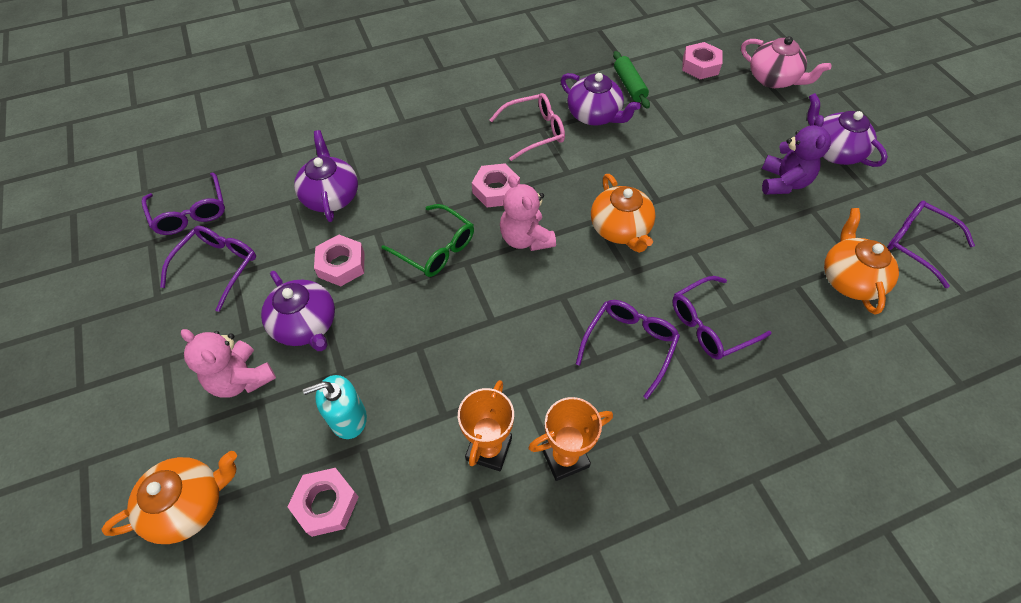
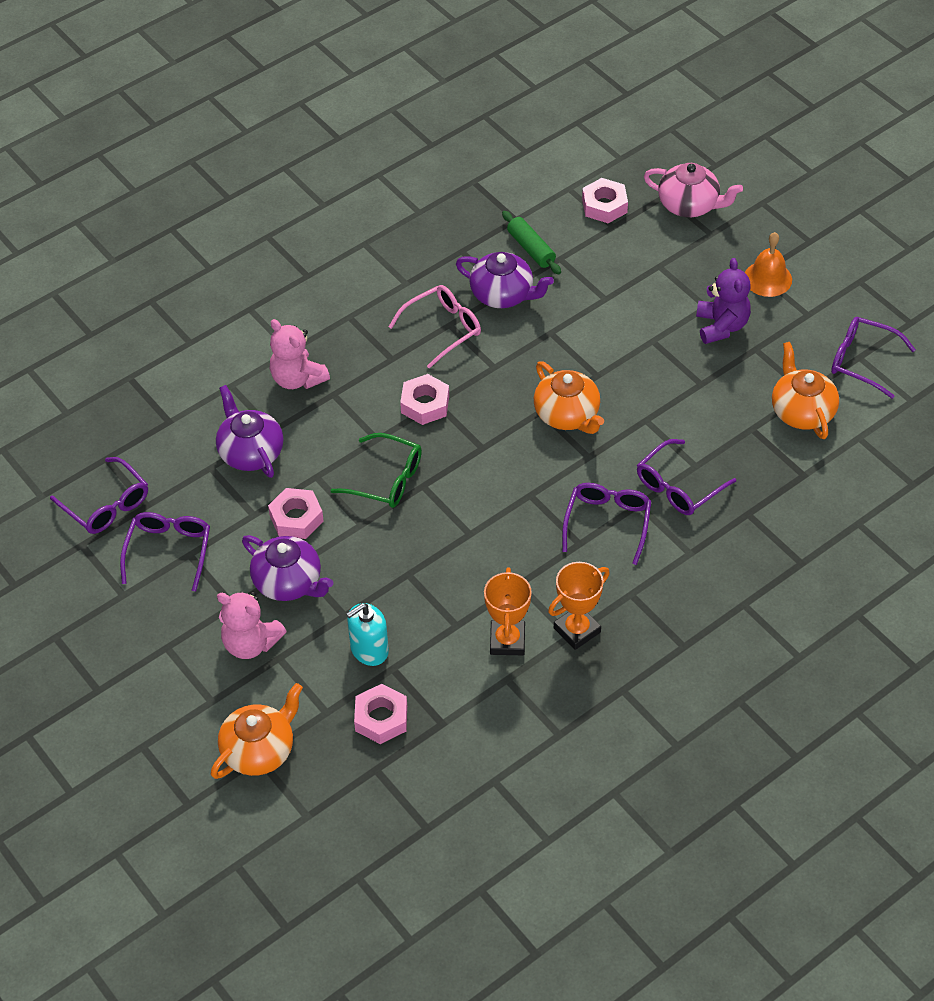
camera: 15 degrees left, 5 degrees down
pink teddy bear [500,175,556,251] -> pink teddy bear moved to [270,319,330,389]
purple teapot [807,93,888,167] -> orange bell [745,232,792,297]

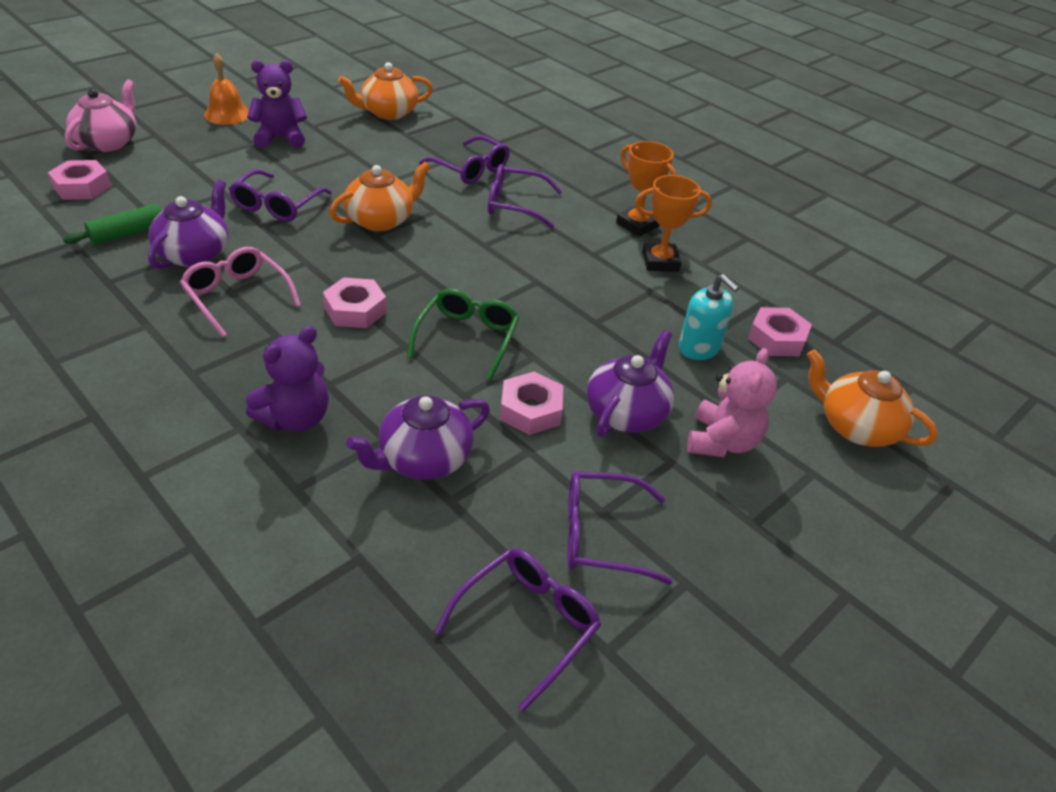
camera: 100 degrees left, 10 degrees down
pink teddy bear [270,319,330,389] -> purple teddy bear [246,326,329,431]
purple glasses [831,317,916,399] -> purple glasses moved to [229,169,332,222]

